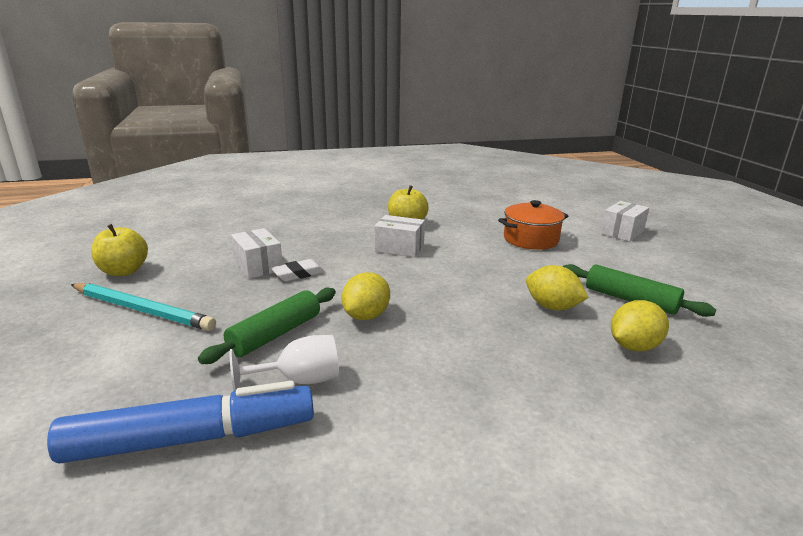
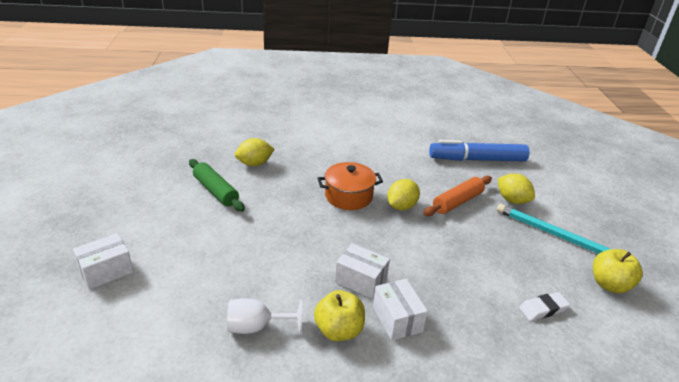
camera: 170 degrees left, 10 degrees up
green rolling pin [198,288,336,364] -> orange rolling pin [423,176,492,216]
white goblet [230,335,339,390] -> white goblet moved to [227,298,302,334]
white box [231,228,283,279] -> white box moved to [373,279,428,341]
white eraser [271,259,325,282] -> white eraser moved to [519,292,570,321]
orange pot [498,200,568,250] -> orange pot moved to [317,162,383,210]
yellow lemon [526,265,589,310] -> yellow lemon moved to [498,173,535,204]

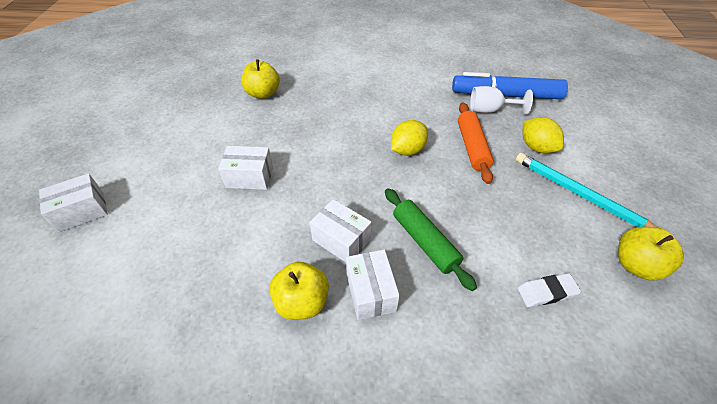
camera: 10 degrees right, 15 degrees up
green rolling pin [189,159,245,212] -> green rolling pin moved to [385,189,477,291]
white goblet [227,298,302,334] -> white goblet moved to [470,86,533,115]
yellow lemon [235,138,274,166] -> yellow apple [242,59,280,99]
orange pot [317,162,383,210] -> none
orange rolling pin [423,176,492,216] -> orange rolling pin turned 60 degrees counterclockwise [458,102,494,184]
none -> white box [218,146,273,190]

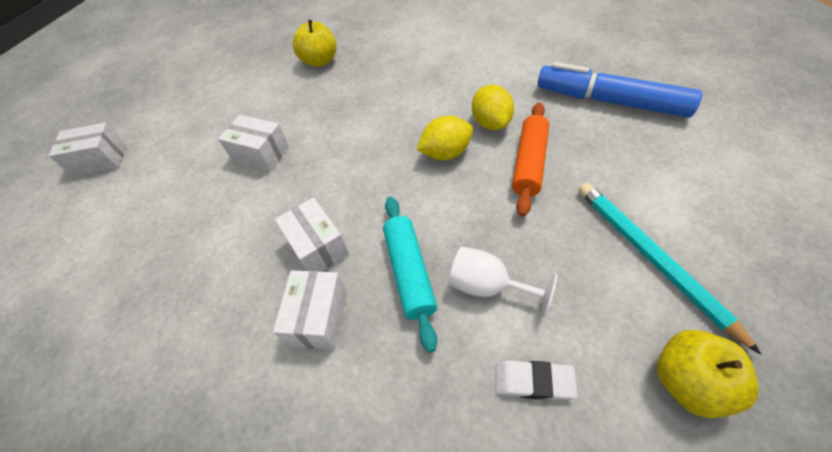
camera: 25 degrees right, 5 degrees up
yellow apple [269,262,329,320] -> none
green rolling pin [385,189,477,291] -> turquoise rolling pin [383,197,437,352]
white goblet [470,86,533,115] -> white goblet moved to [449,247,557,318]
yellow lemon [523,117,564,153] -> yellow lemon moved to [472,84,514,130]

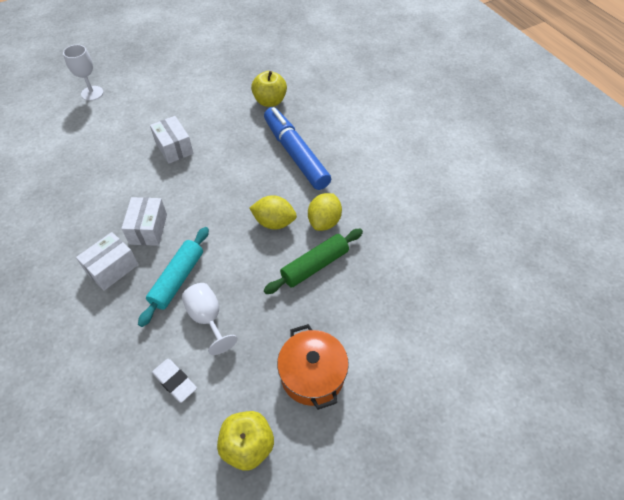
camera: 30 degrees right, 0 degrees up
white box [49,122,126,177] -> white goblet [63,44,104,101]
orange rolling pin [512,102,549,217] -> green rolling pin [264,229,363,294]
blue marker [538,62,702,118] -> blue marker moved to [264,107,331,190]
turquoise pencil [578,183,761,354] -> orange pot [277,324,349,410]

